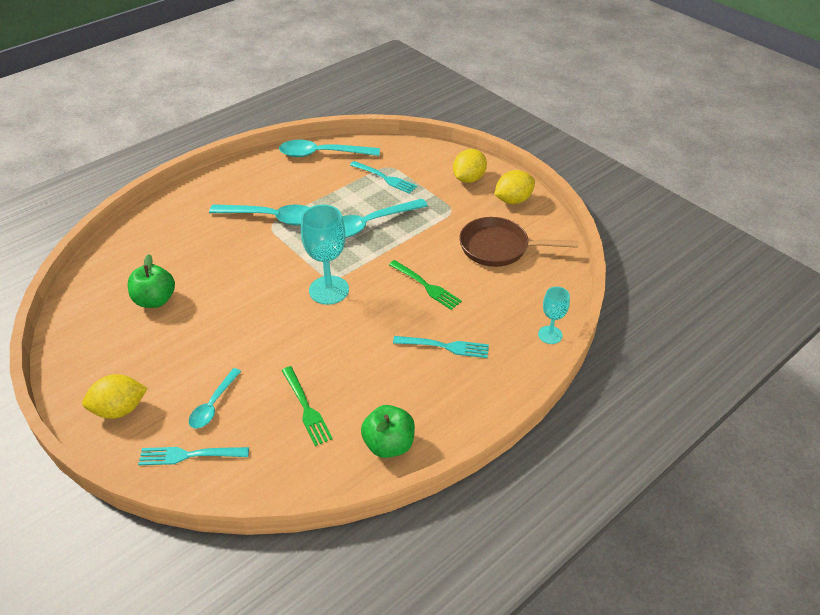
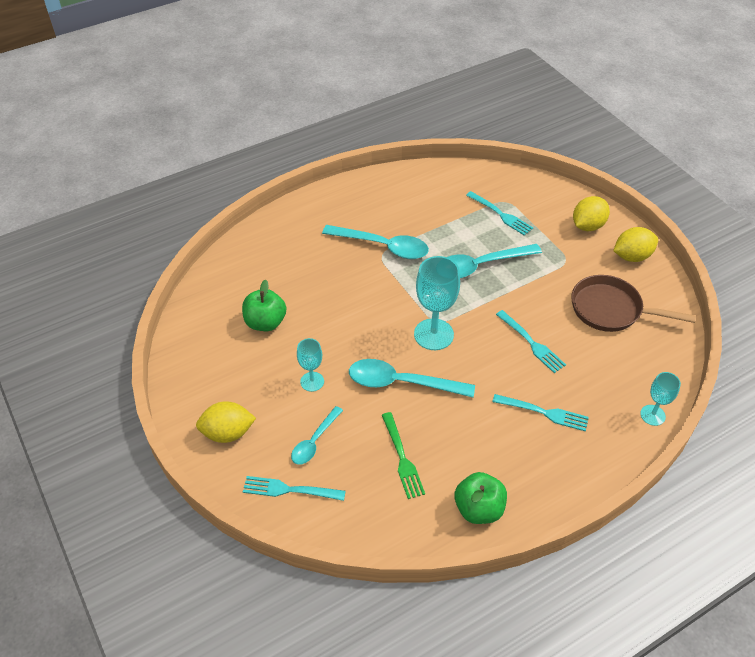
camera: 10 degrees right, 5 degrees up
turquoise spoon [279,140,380,157] -> turquoise spoon moved to [349,359,475,398]
green fork [389,260,462,310] -> turquoise fork [496,310,566,373]
none -> turquoise goblet [297,338,324,392]

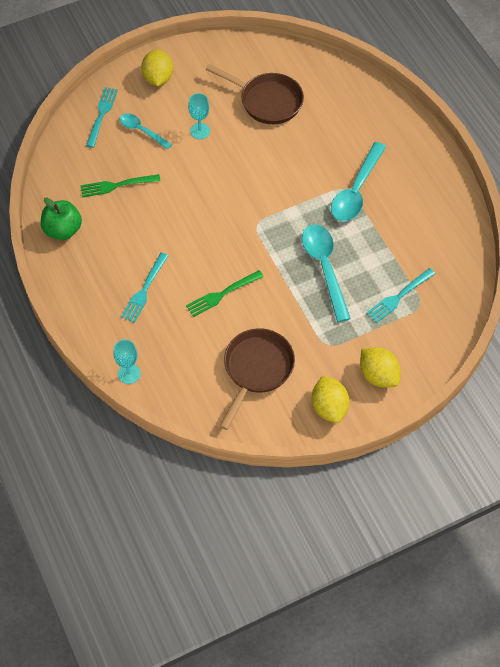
camera: 95 degrees right, 10 degrees up
green apple [242,280,286,331] -> brown pan [206,64,304,124]
turquoise spoon [349,359,475,398] -> none
turquoise goblet [414,256,460,350] -> none
turquoise fork [496,310,566,373] -> green fork [186,270,264,317]

